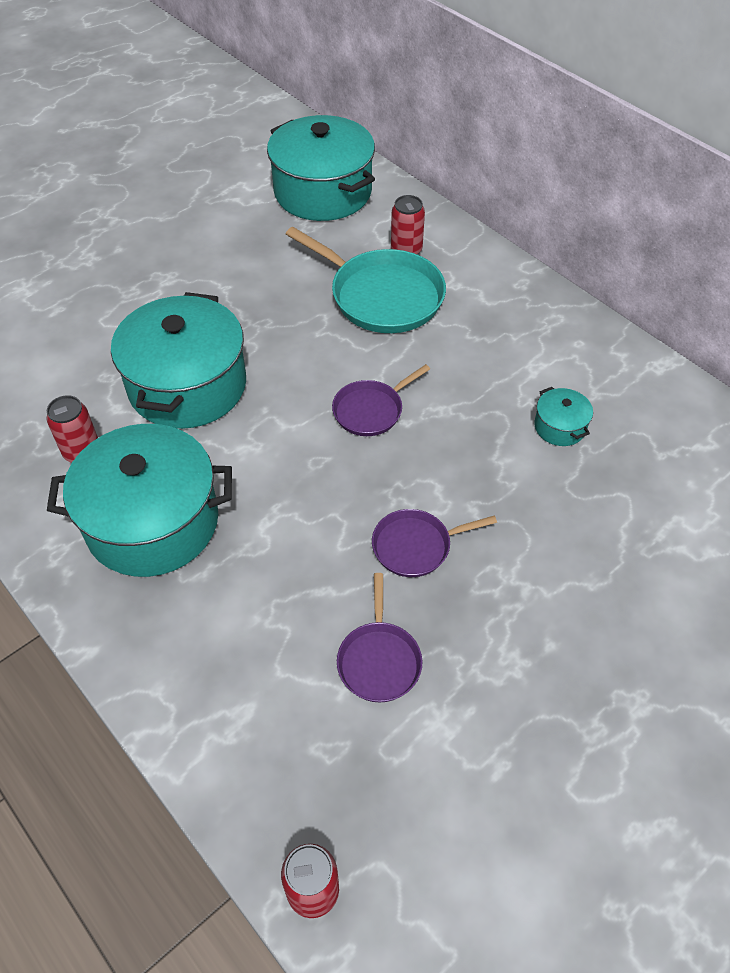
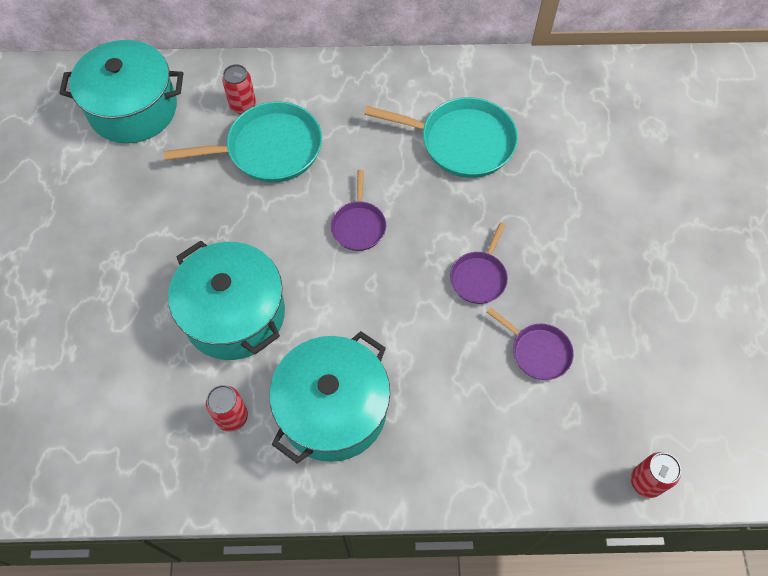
camera: 50 degrees left, 10 degrees up
turquoise pot [534,387,593,446] -> turquoise pan [364,97,518,178]

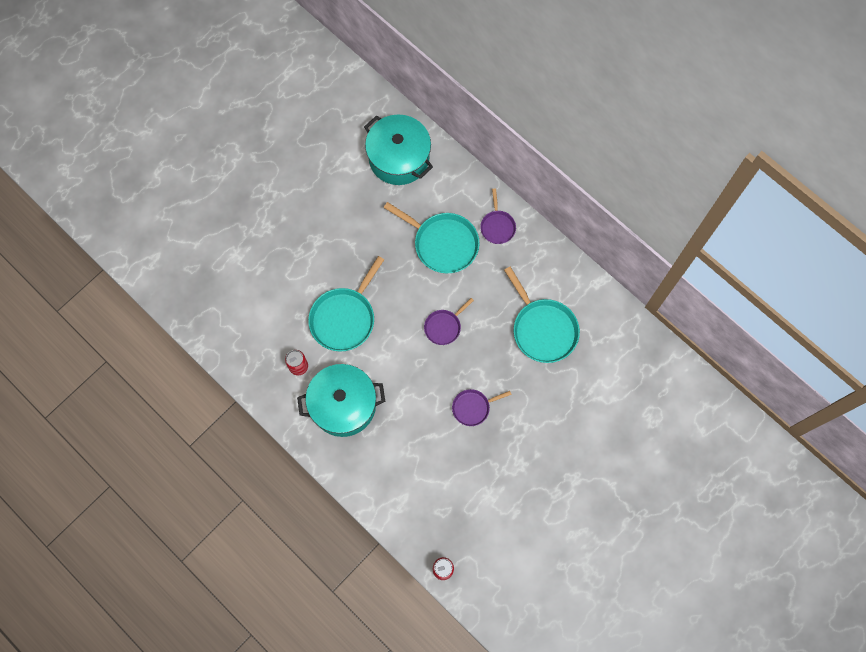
camera: 45 degrees right, 10 degrees up
turquoise pot [168,240,285,360] -> turquoise pan [308,256,384,352]
red can [222,64,256,114] -> none
purple pan [487,307,574,380] -> purple pan moved to [480,189,516,244]

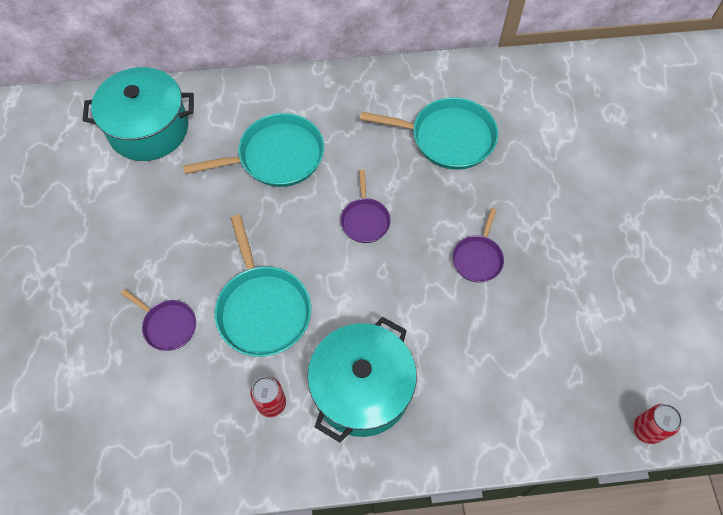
camera: 50 degrees left, 10 degrees down
purple pan [480,189,516,244] -> purple pan moved to [121,289,196,351]

